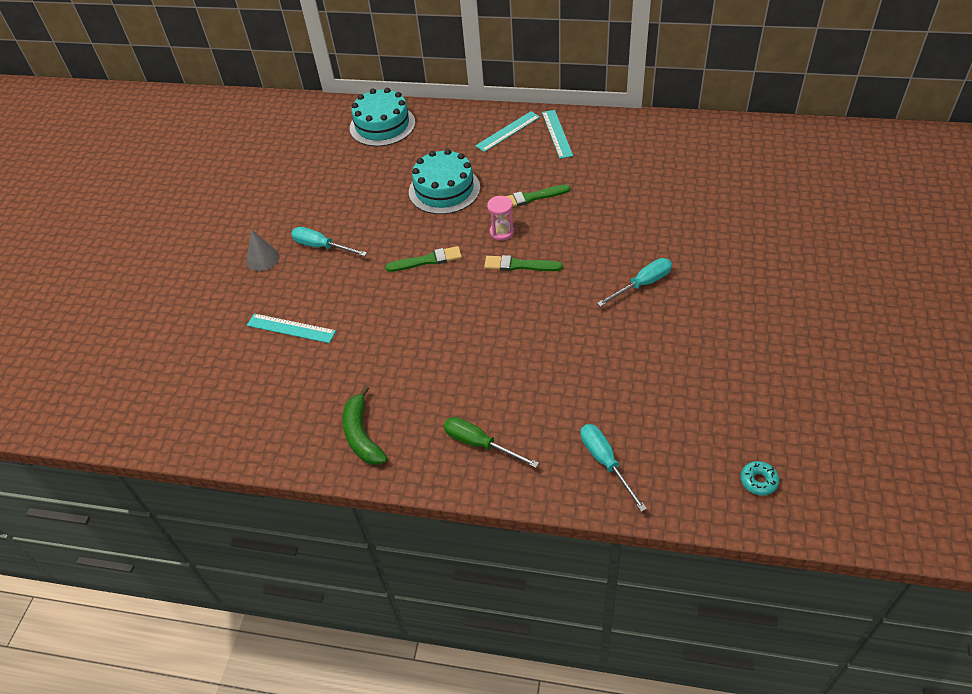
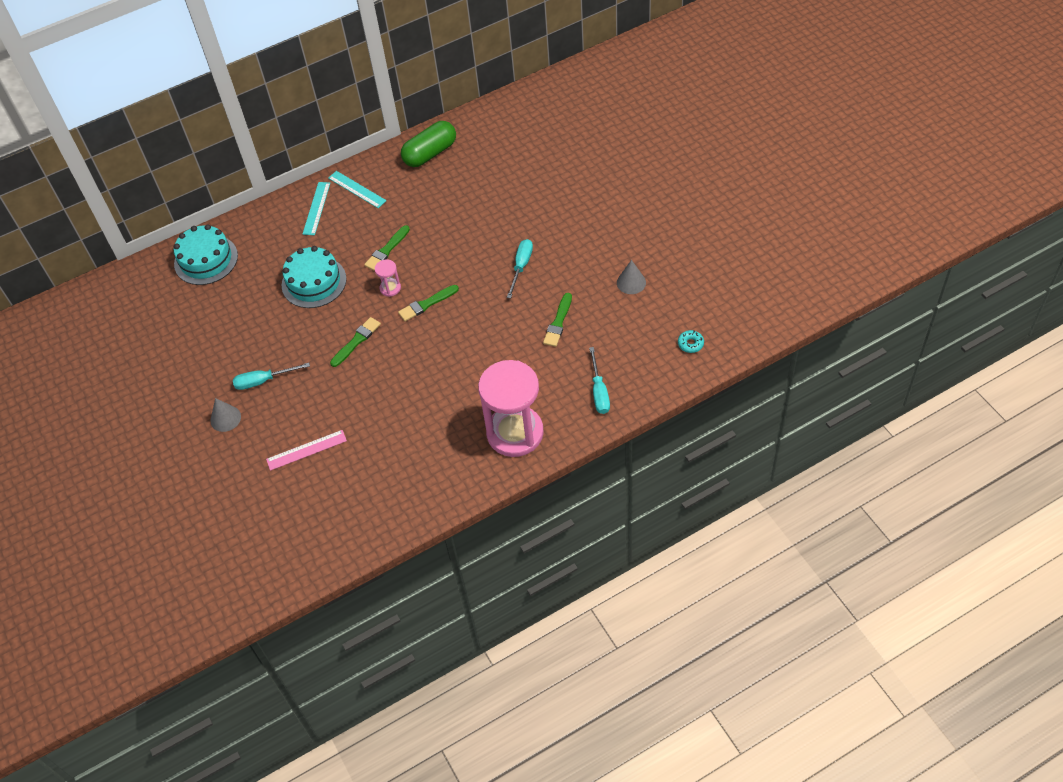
camera: 40 degrees left, 5 degrees up
turquoise ruler [247,314,336,343] -> pink ruler [266,430,347,471]
green banana [342,386,387,465] -> none
green screwdriver [444,417,539,468] -> pink hourglass [478,360,544,457]
turquoise screwdriver [580,424,647,512] -> turquoise screwdriver turned 120 degrees counterclockwise [589,347,610,414]
none -> green capsule [401,121,456,167]
none -> green brush [543,293,572,347]
none -> grey cone [617,260,646,294]

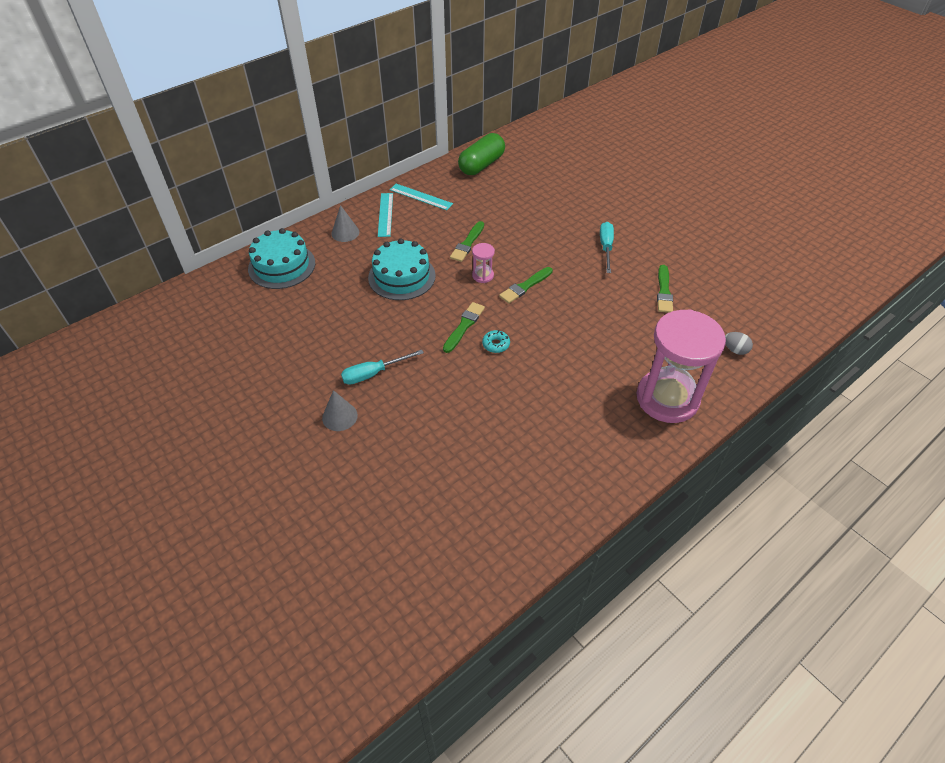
camera: 15 degrees left, 5 degrees down
pink ruler [266,430,347,471] -> none
turquoise screwdriver [589,347,610,414] -> grey egg [725,332,753,355]
grey cone [617,260,646,294] -> grey cone moved to [331,205,359,242]
turquoise donut [678,330,704,353] -> turquoise donut moved to [482,330,510,353]

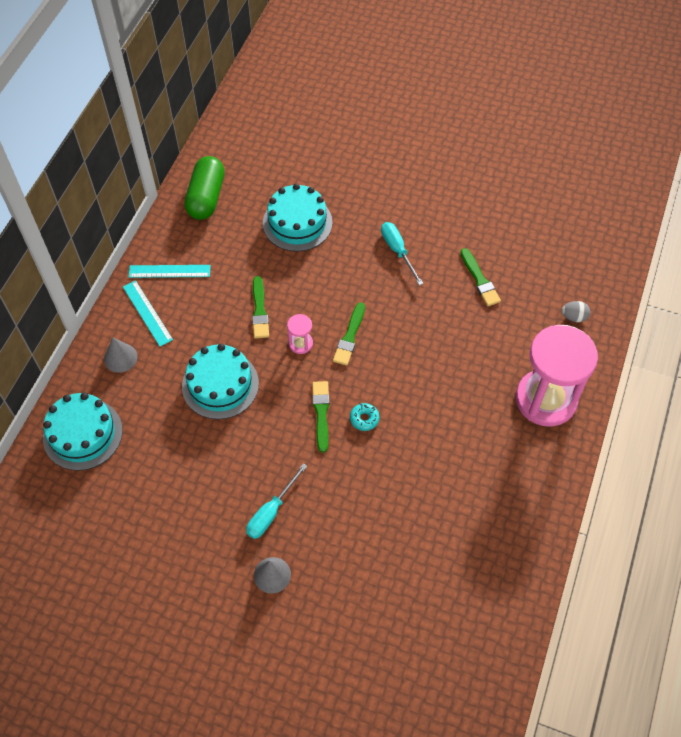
camera: 30 degrees left, 10 degrees up
none -> turquoise cake [263,184,333,252]

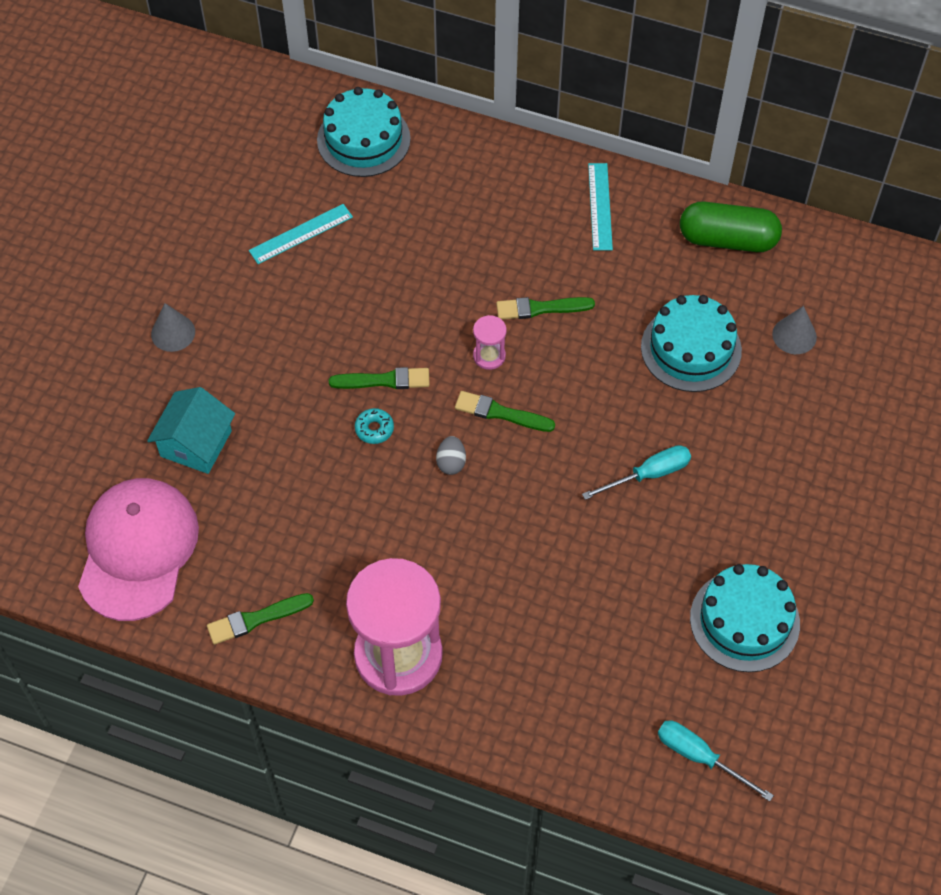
camera: 90 degrees right, 0 degrees up
grey cone [104,337,138,373] -> grey cone moved to [772,306,817,354]
turquoise ruler [123,280,173,347] -> turquoise ruler moved to [249,204,353,264]
turquoise cake [182,344,259,420] -> turquoise cake moved to [690,564,800,672]
turquoise screwdriver [246,463,307,539] -> turquoise screwdriver moved to [658,721,774,801]
green brush [460,248,501,306] -> green brush moved to [207,593,314,645]
grey egg [562,301,590,322] -> grey egg moved to [436,436,466,475]
none -> pink cap [78,478,199,621]
none -> turquoise house [147,387,235,474]

